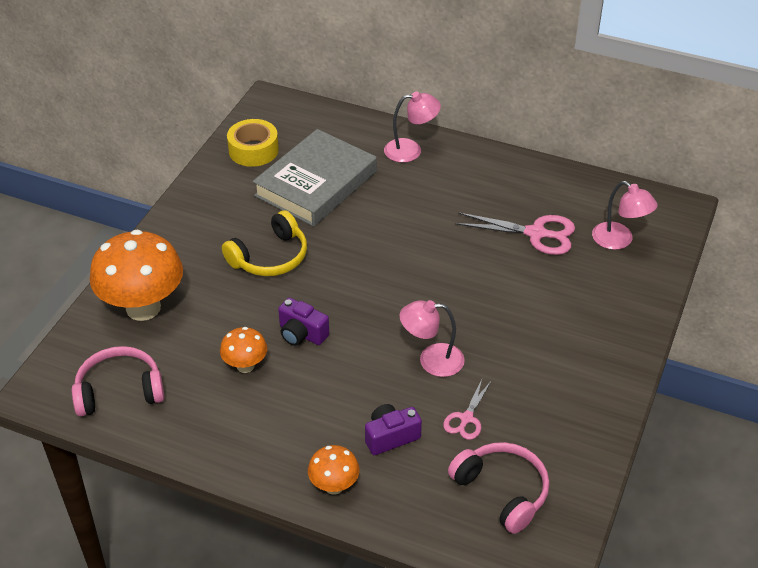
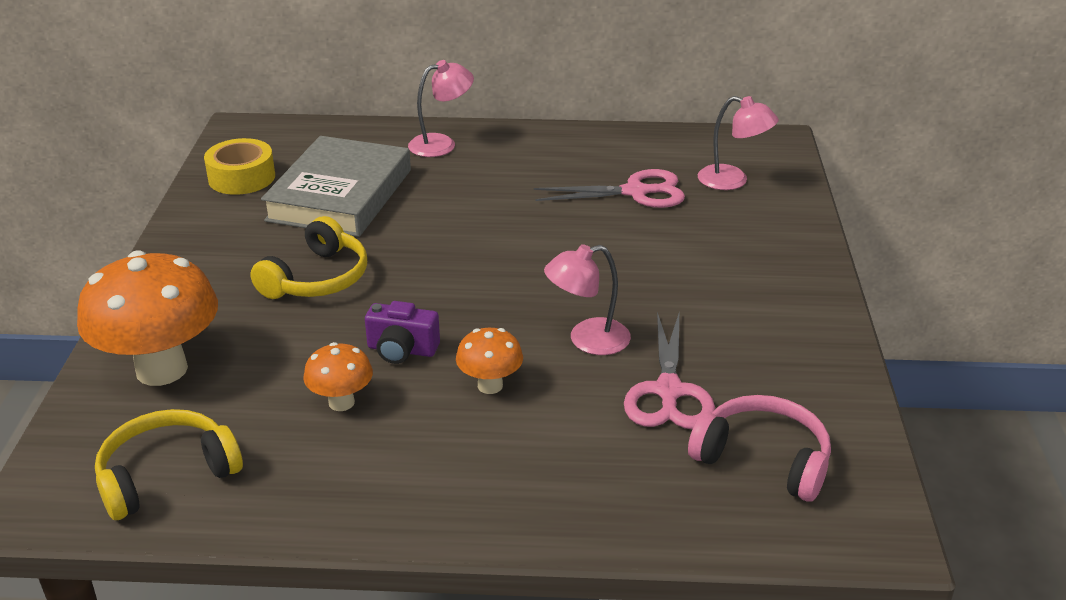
camera: 20 degrees left, 10 degrees down
pink headphones [72,346,165,416] -> yellow headphones [95,409,243,520]
orange mushroom [308,445,360,495] -> orange mushroom moved to [456,328,523,394]
purple camera [365,404,422,455] -> none
pink scissors [443,379,492,440] -> pink scissors [624,312,715,429], size x1.70

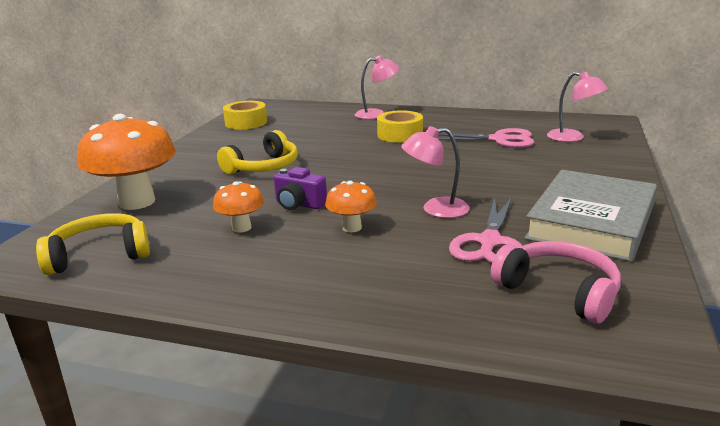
camera: 15 degrees right, 10 degrees down
grey book [261,136,411,237] -> grey book moved to [524,170,657,262]
none -> yellow tape [377,110,423,143]

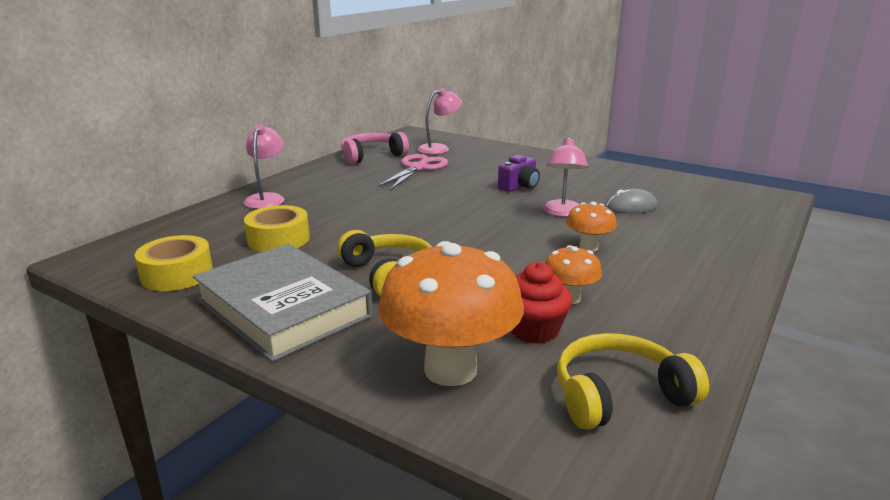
camera: 75 degrees left, 0 degrees up
yellow headphones [36,213,150,275] -> yellow headphones turned 75 degrees clockwise [557,333,709,430]
purple camera [274,167,327,210] -> purple camera moved to [498,155,540,192]
yellow tape [377,110,423,143] -> yellow tape moved to [244,205,310,252]
pink scissors [449,197,522,263] -> grey mouse [605,189,657,214]
pink headphones [491,241,621,324] -> pink headphones moved to [341,132,409,164]
grey book [524,170,657,262] -> grey book moved to [193,244,372,362]
none -> red cupcake [511,262,572,344]

